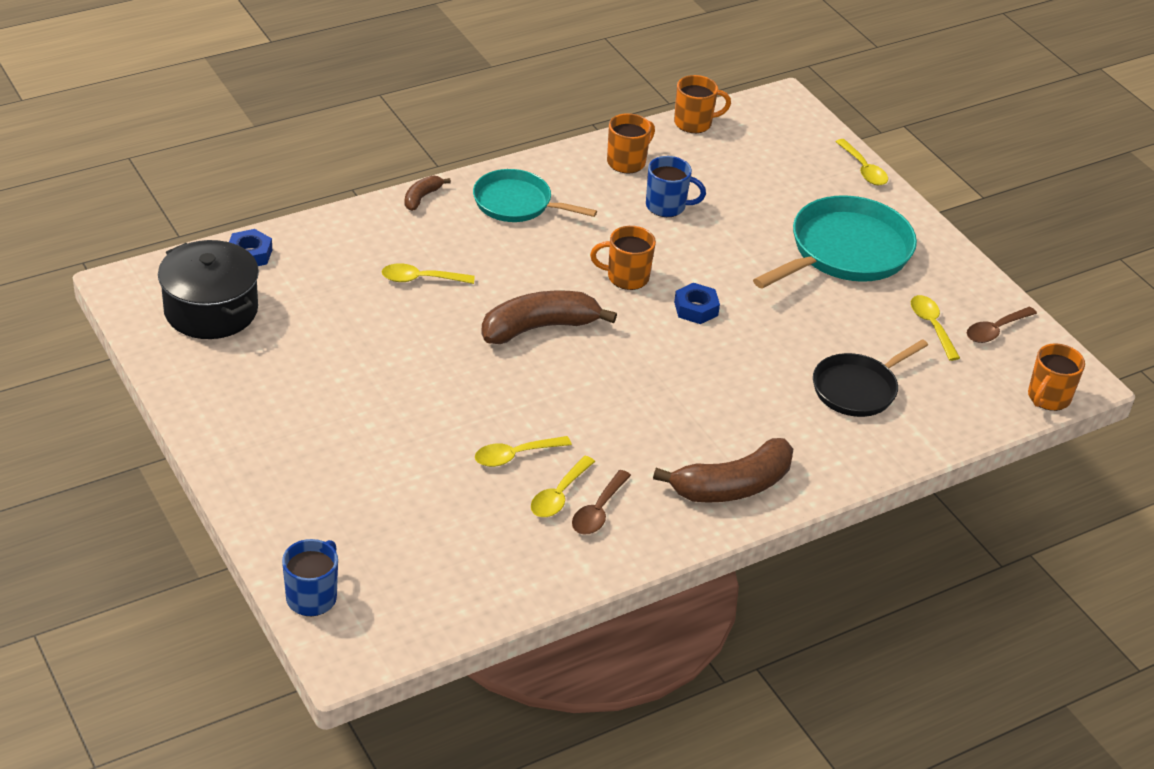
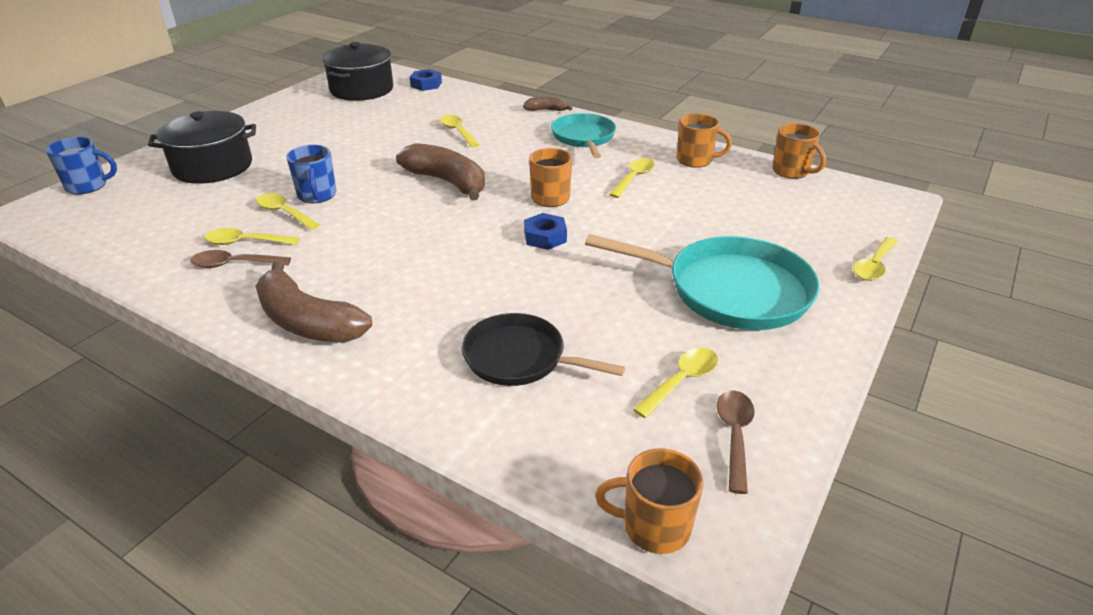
camera: 65 degrees right, 5 degrees down
blue mug [646,156,706,217] -> blue mug moved to [286,145,336,203]
brown spoon [967,306,1037,343] -> brown spoon turned 75 degrees clockwise [716,390,755,494]
none -> black pot [148,111,256,184]
none -> yellow spoon [609,158,655,198]

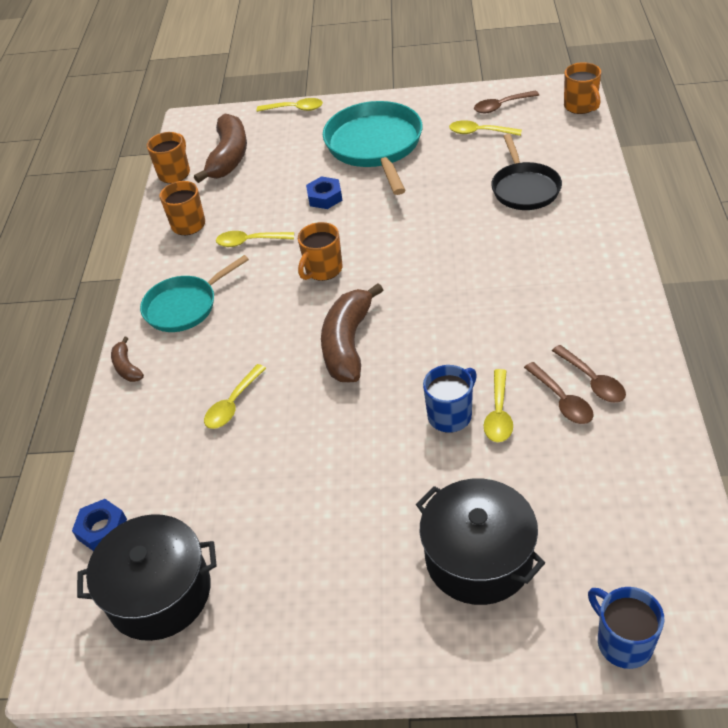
camera: 115 degrees left, 10 degrees up
yellow spoon [204,228,300,245] -> brown spoon [524,362,593,424]
brown banana [256,261,372,343] -> brown banana moved to [194,114,247,183]
blue nut [524,213,567,250] -> blue nut moved to [306,177,343,209]

